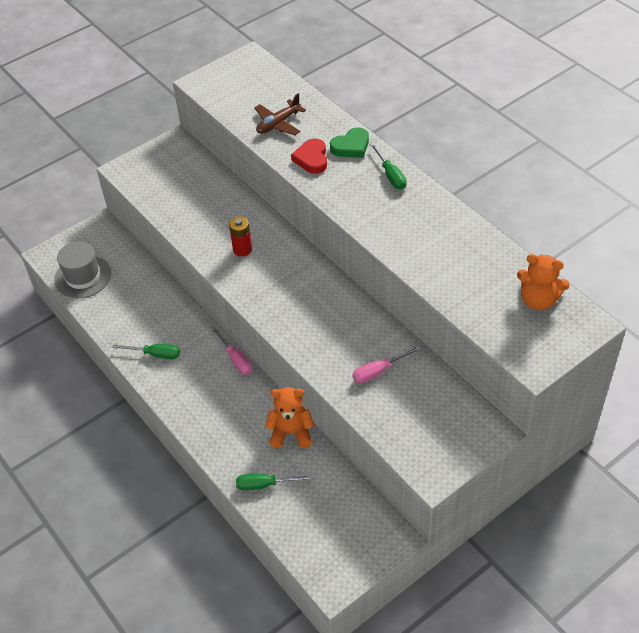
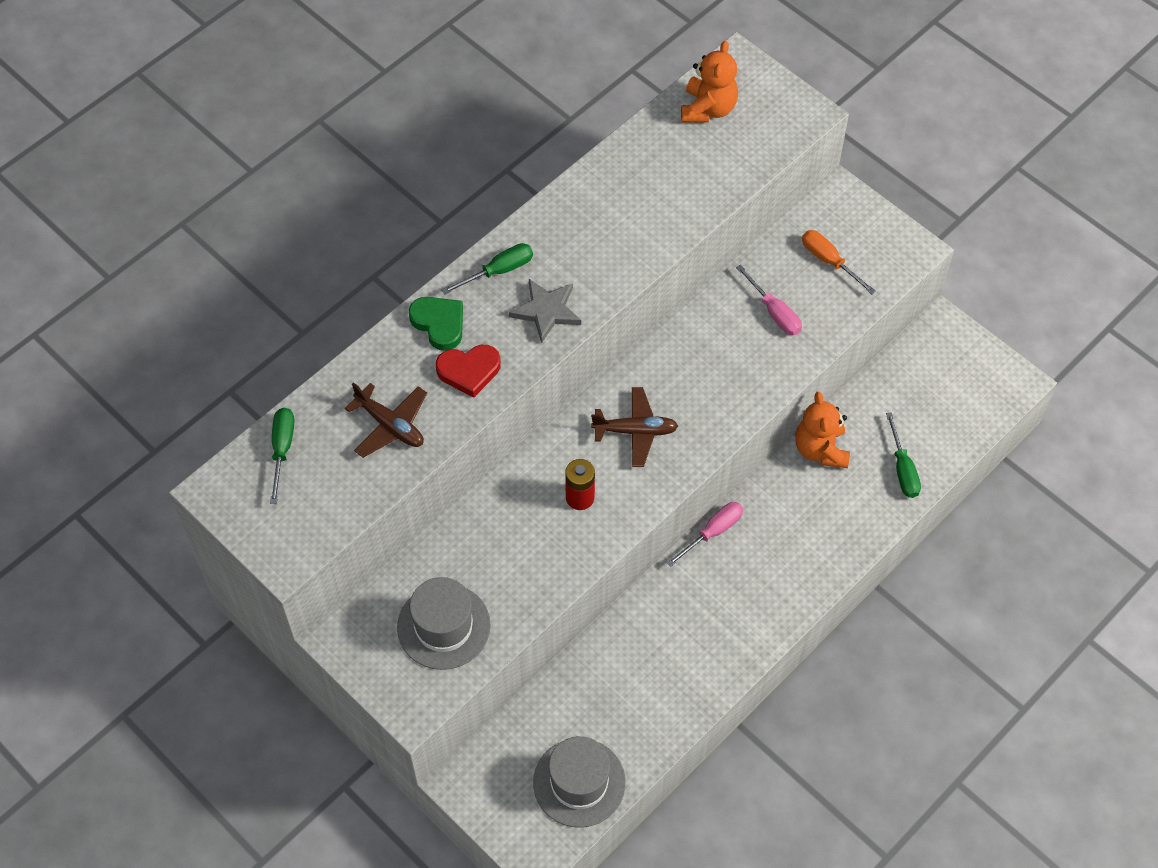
camera: 100 degrees left, 10 degrees up
green screwdriver [112,344,180,359] -> green screwdriver moved to [270,408,294,504]
none -> grey hat [397,577,491,670]
none -> grey star [509,279,581,343]
none -> brown plane [591,387,678,467]
none -> orange screwdriver [802,230,876,294]

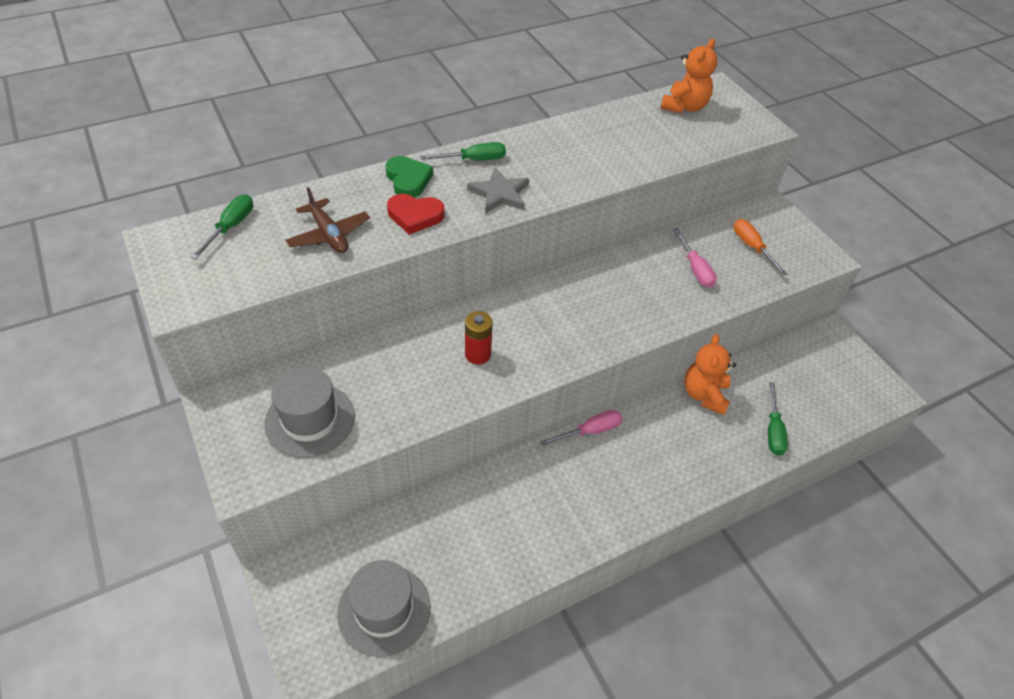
camera: 15 degrees right, 10 degrees down
brown plane [591,387,678,467] -> none

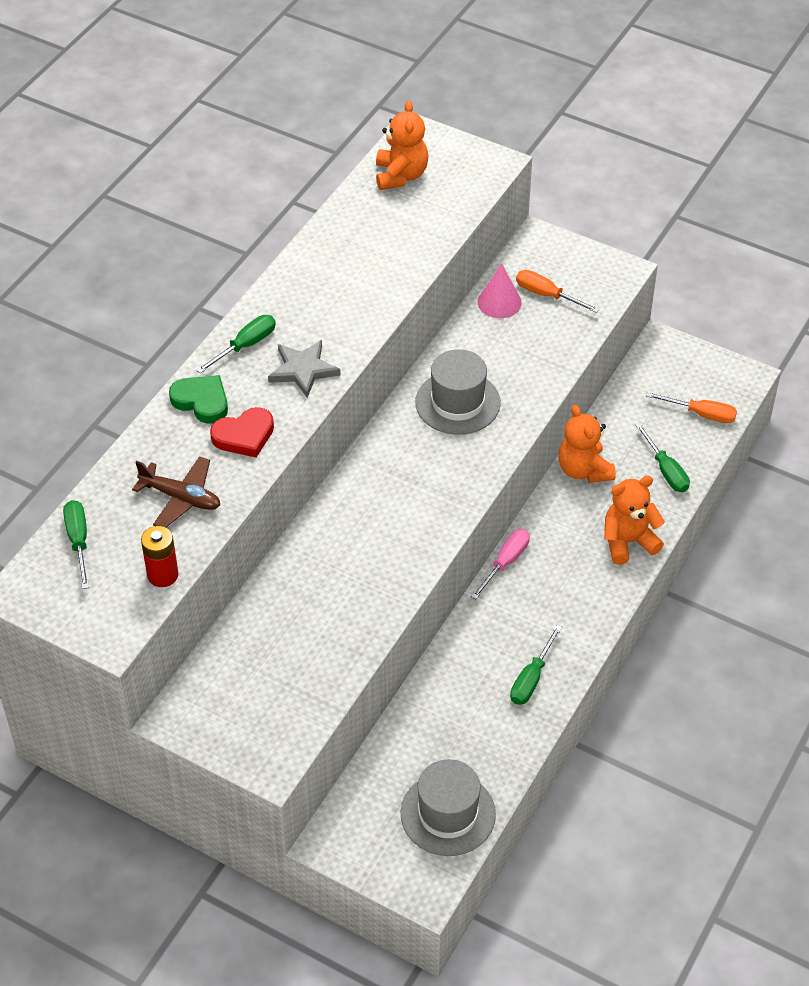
camera: 30 degrees left, 0 degrees up
grey hat [264,367,355,458] -> grey hat moved to [415,349,501,435]
red battery [465,311,493,365] -> red battery moved to [141,526,178,587]
pink screwdriver [673,228,717,288] -> none
none -> pink cone [478,263,522,318]
none -> green screwdriver [510,625,562,705]
none -> orange teddy bear [604,476,665,565]
none -> orange screwdriver [646,392,737,423]

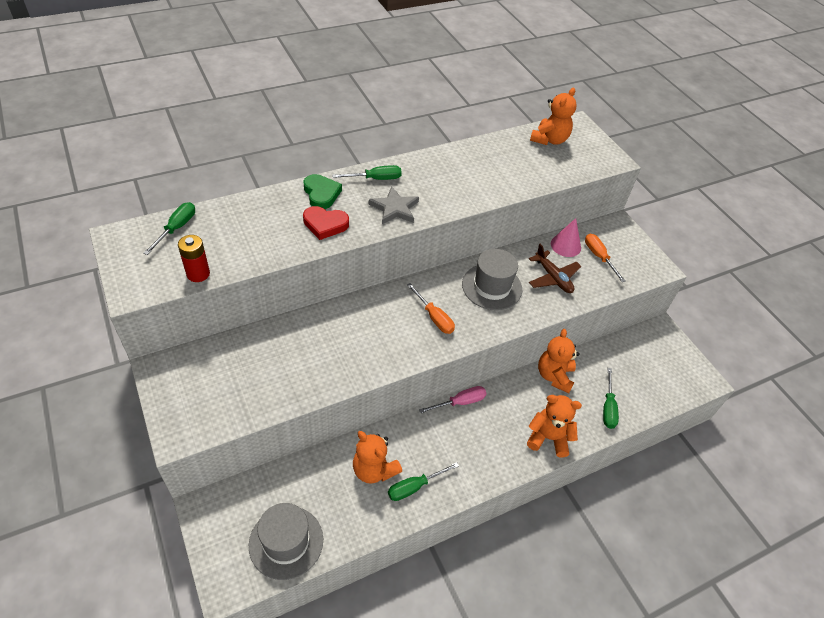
camera: 30 degrees right, 0 degrees up
brown plane [132,456,220,527] -> brown plane moved to [529,244,581,293]
orange screwdriver [646,392,737,423] -> orange screwdriver moved to [407,283,455,334]
none -> orange teddy bear [353,431,402,484]

